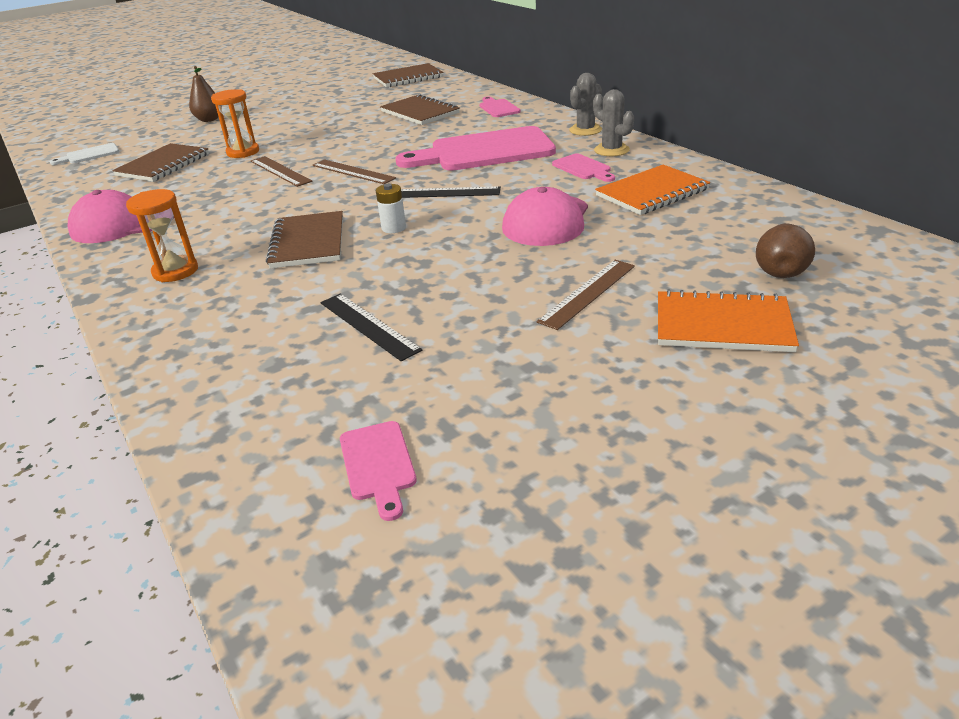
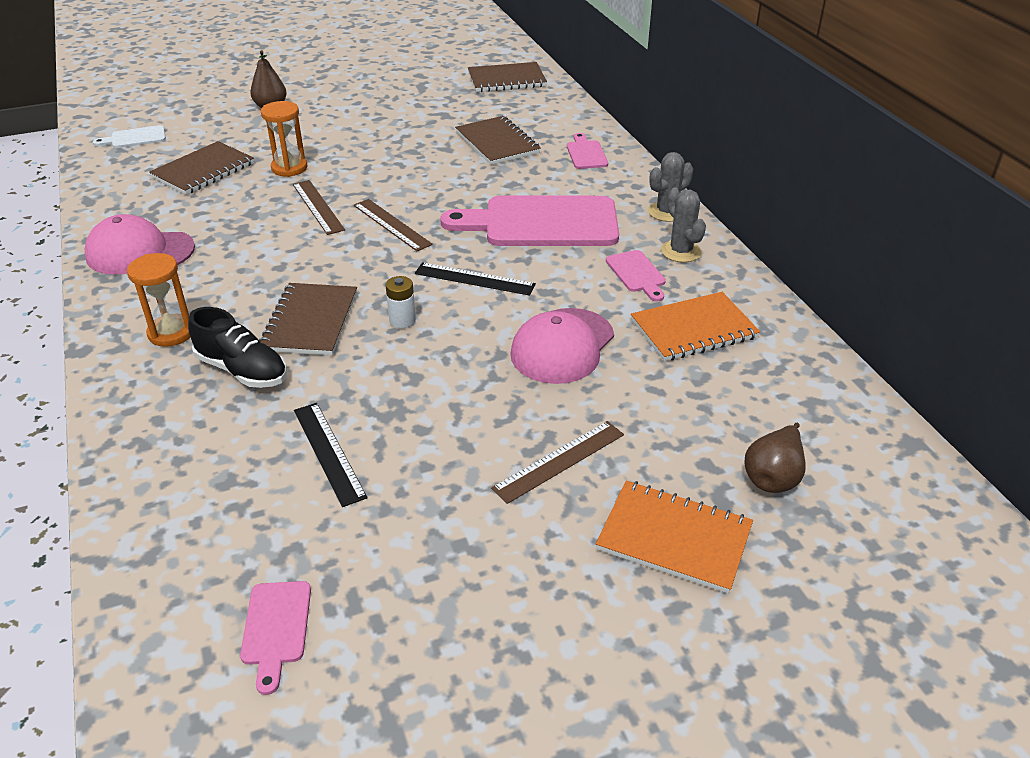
camera: 10 degrees right, 5 degrees up
none -> black shoe [188,307,287,388]

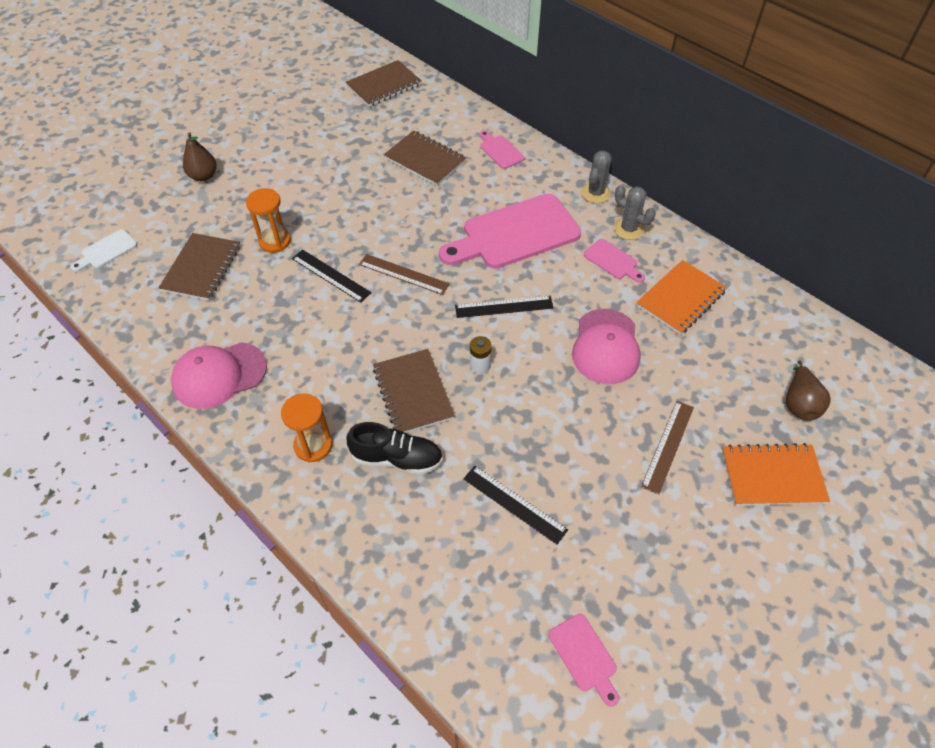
camera: 25 degrees left, 15 degrees up
brown ruler [293,180,345,235] -> black ruler [292,250,372,303]

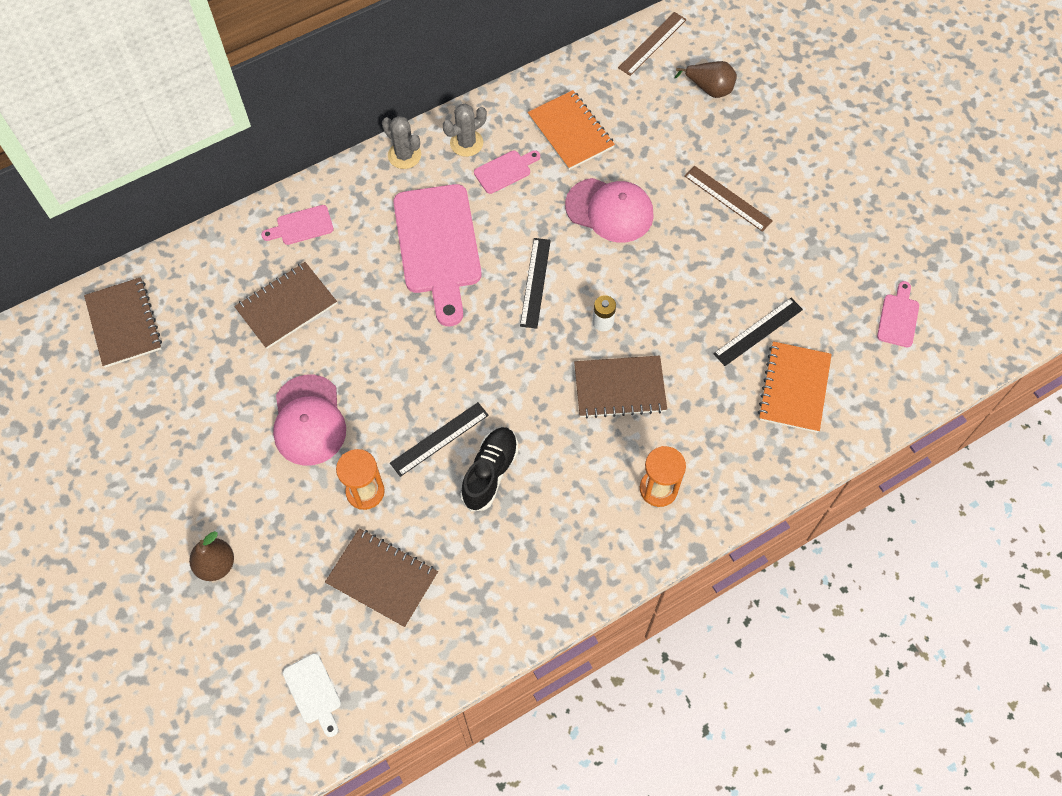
camera: 75 degrees left, 10 degrees up
pink cap [171,342,267,409] -> pink cap moved to [273,374,346,466]
black shoe [347,422,443,474] -> black shoe moved to [460,427,518,512]
brown ruler [359,254,450,295] -> brown ruler moved to [618,12,687,76]
pink cutting board [549,614,619,707] -> pink cutting board turned 60 degrees counterclockwise [877,281,919,347]
orange notebook [722,443,830,506] -> orange notebook moved to [758,341,832,433]

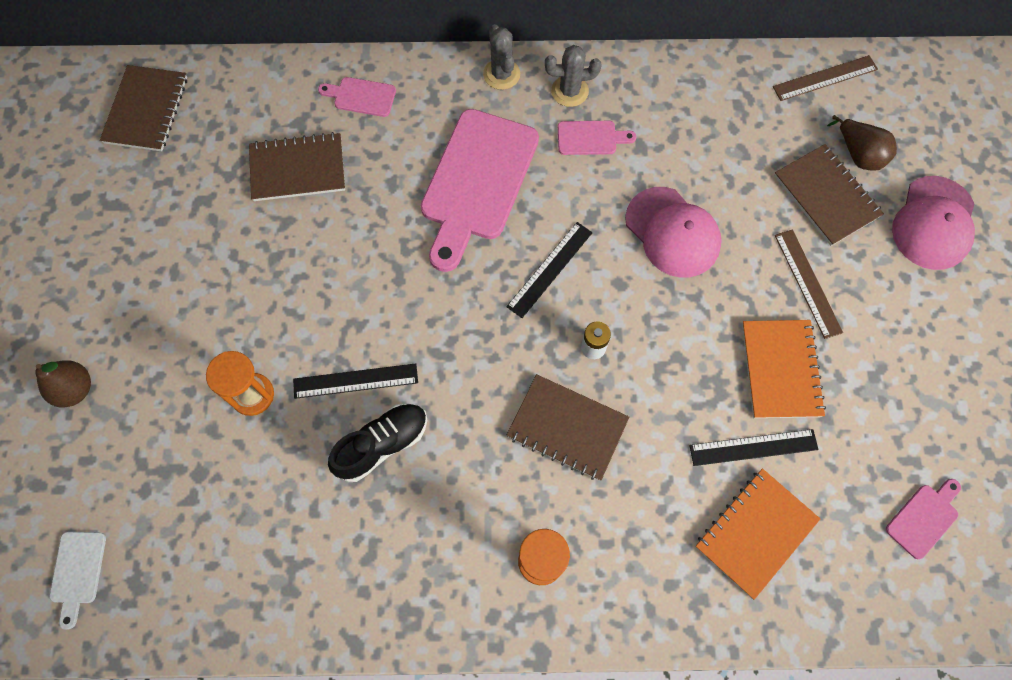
camera: 30 degrees right, 5 degrees up
pink cap [273,374,346,466] -> pink cap moved to [892,176,975,270]
brown notebook [325,528,438,627] -> brown notebook moved to [774,144,884,246]
orange notebook [528,90,615,170] -> orange notebook moved to [742,320,826,418]

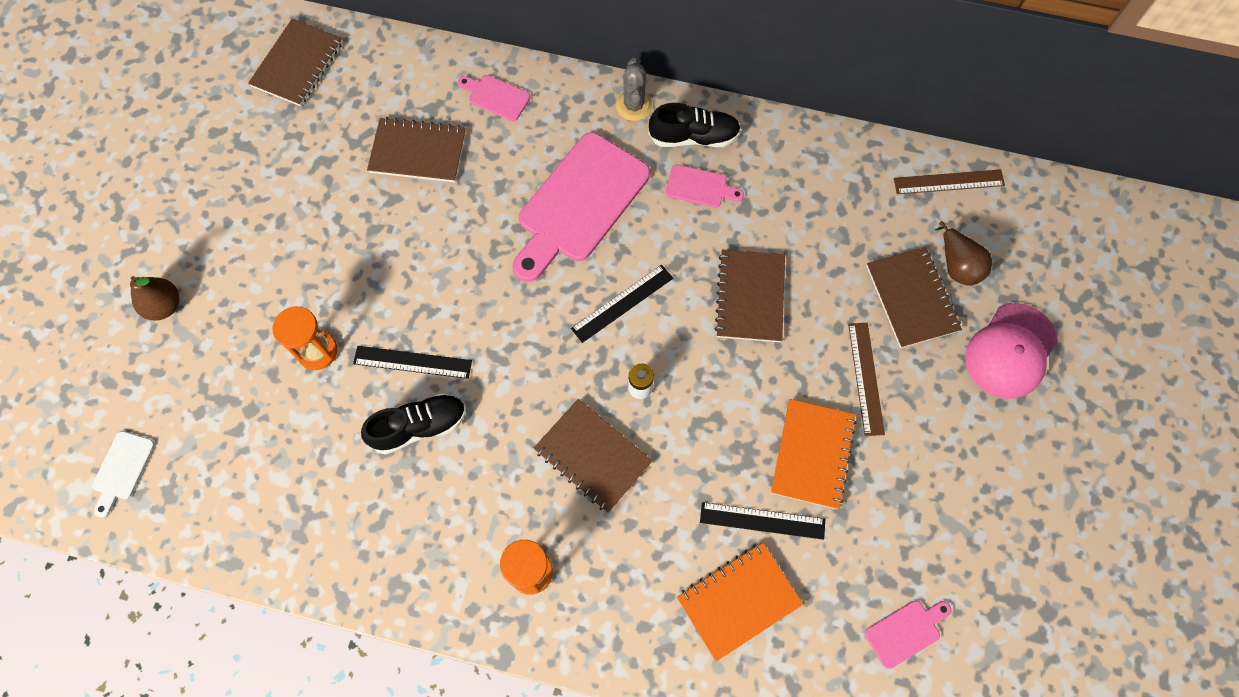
camera: 15 degrees right, 0 degrees up
grey cactus [545,45,602,107] -> black shoe [648,103,741,147]
pink cap [625,187,722,277] -> brown notebook [714,250,785,342]

